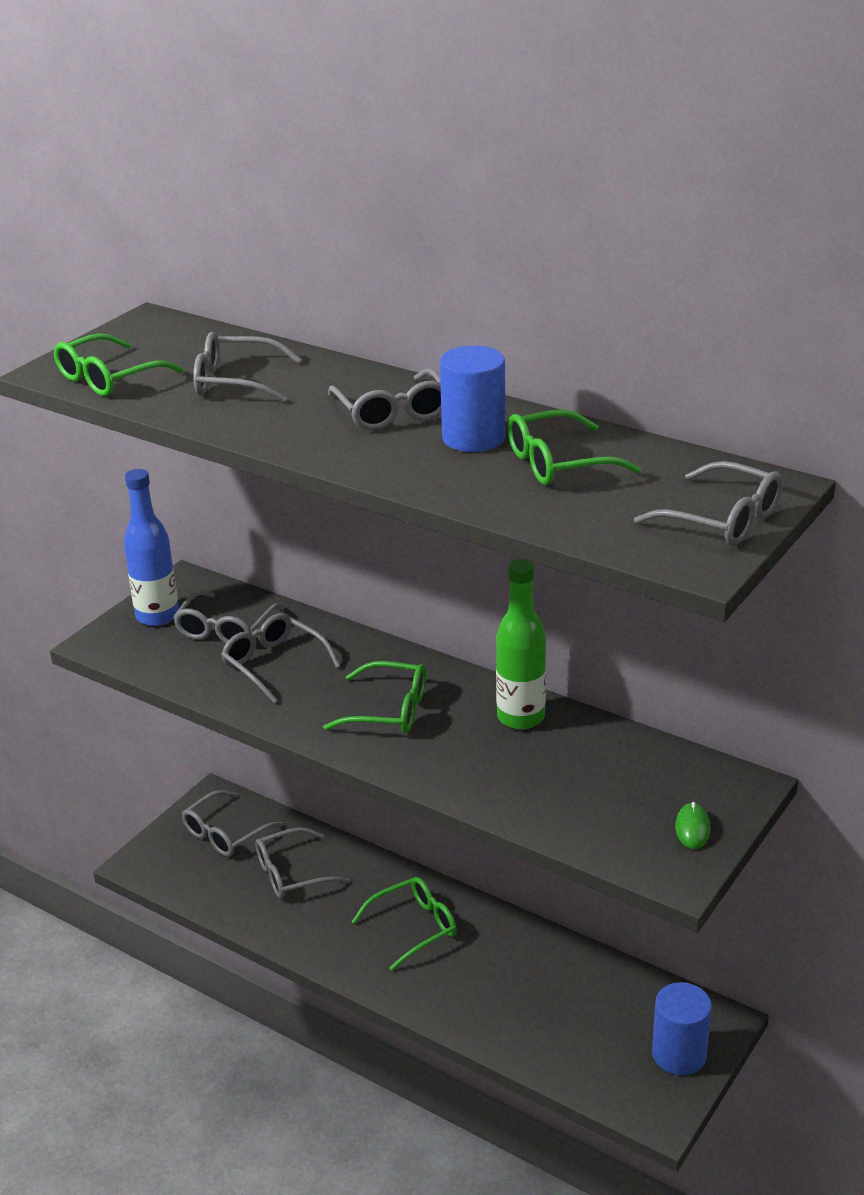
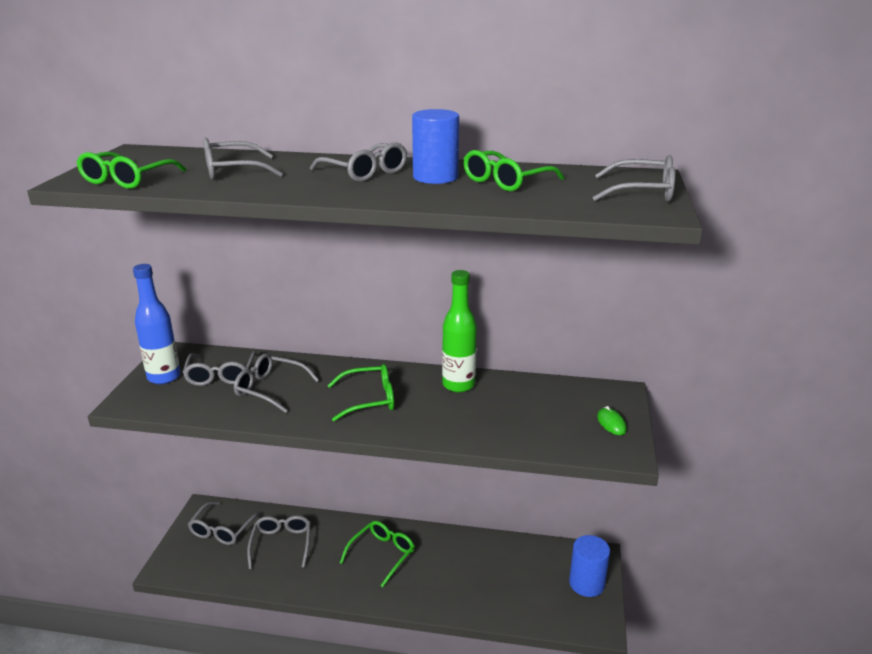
camera: 25 degrees left, 5 degrees down
grey glasses [255,827,350,899] -> grey glasses turned 135 degrees clockwise [247,515,311,569]

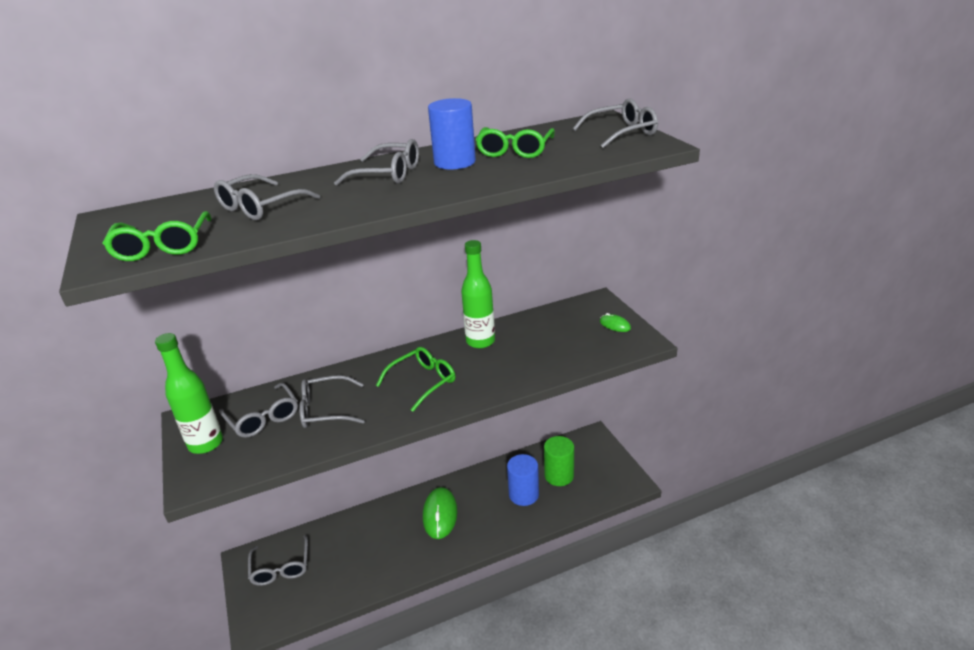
camera: 30 degrees left, 5 degrees up
blue bottle [133,264,180,384] -> green bottle [155,333,223,454]
grey glasses [247,515,311,569] -> none
green glasses [340,521,415,587] -> green mouse [423,487,457,539]
blue cylinder [569,535,610,597] -> blue cylinder moved to [507,454,539,506]
none -> green cylinder [544,436,574,486]

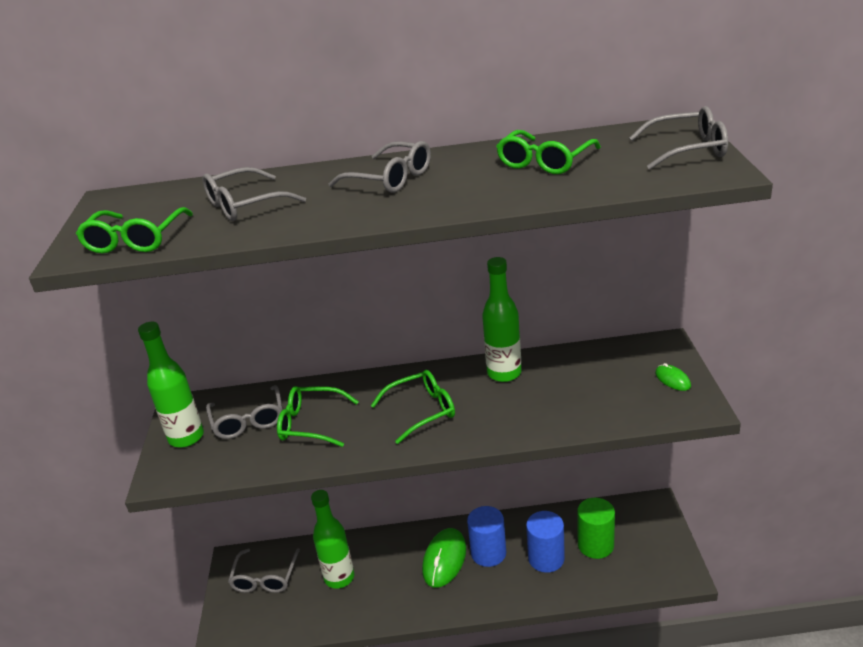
camera: 20 degrees right, 0 degrees up
grey glasses [299,375,365,428] -> green glasses [277,386,359,447]
blue cylinder [428,98,476,170] -> blue cylinder moved to [467,506,506,567]
none -> green bottle [311,490,354,589]

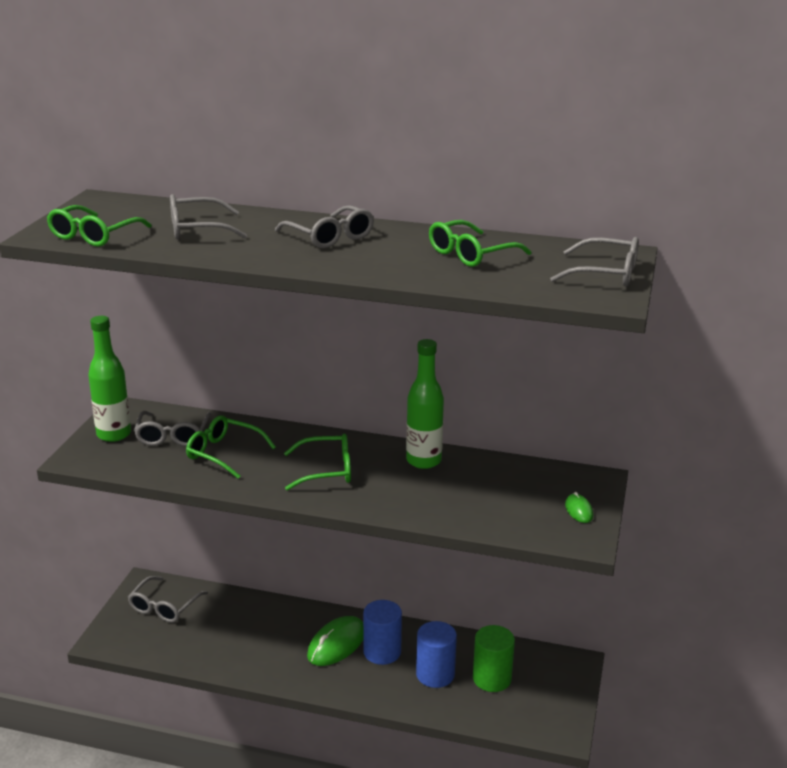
camera: 15 degrees right, 5 degrees down
green bottle [311,490,354,589] -> none

